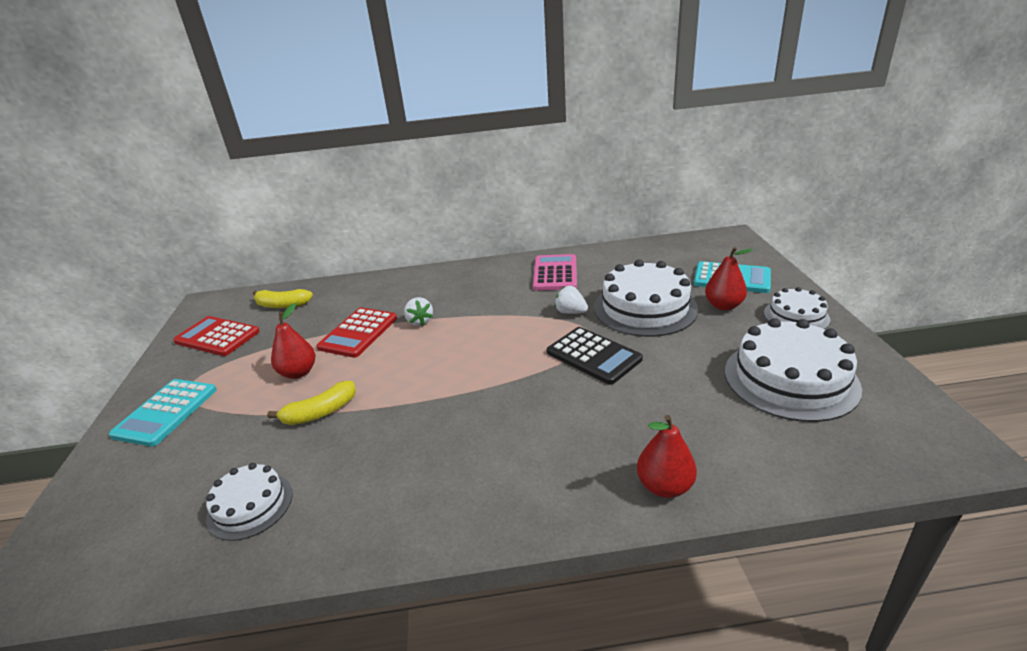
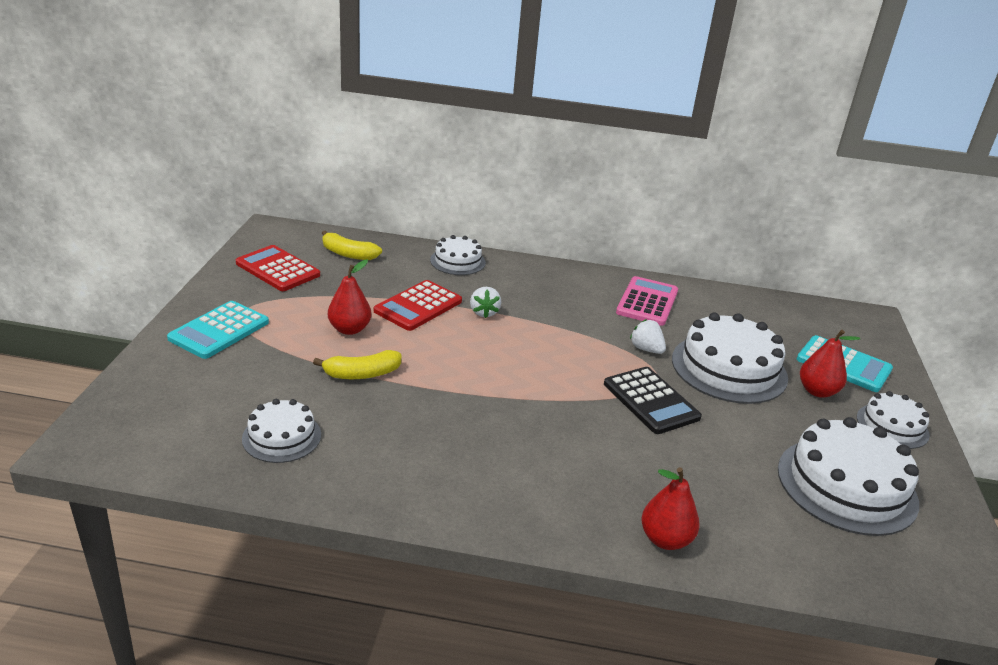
camera: 10 degrees right, 0 degrees up
none -> white cake [430,235,486,275]

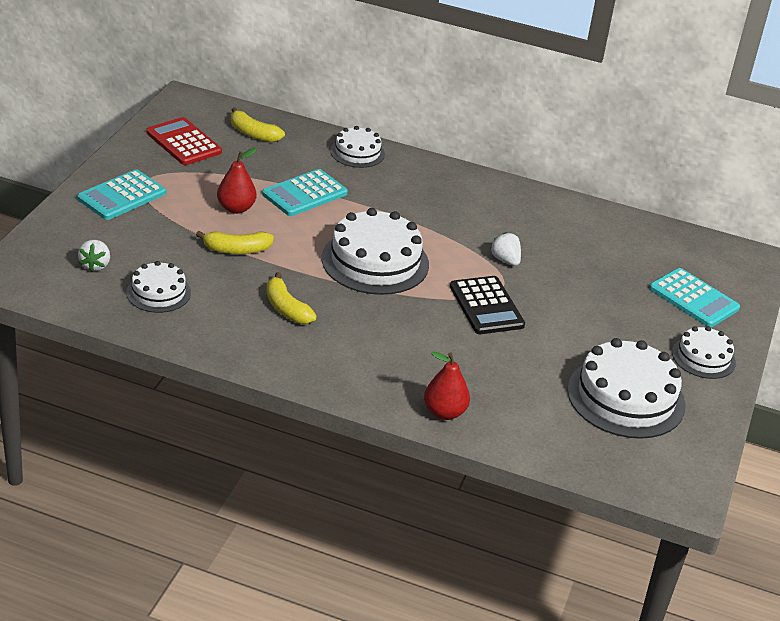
camera: 10 degrees right, 5 degrees up
red calculator [374,280,462,331] -> turquoise calculator [262,169,348,216]
white strawberry [470,287,501,318] -> white strawberry moved to [78,240,110,272]
pink calculator [616,276,678,326] -> none
white cake [672,312,788,404] -> white cake moved to [322,208,429,295]
red pear [800,330,861,398] -> none
none -> yellow banana [266,272,317,324]

